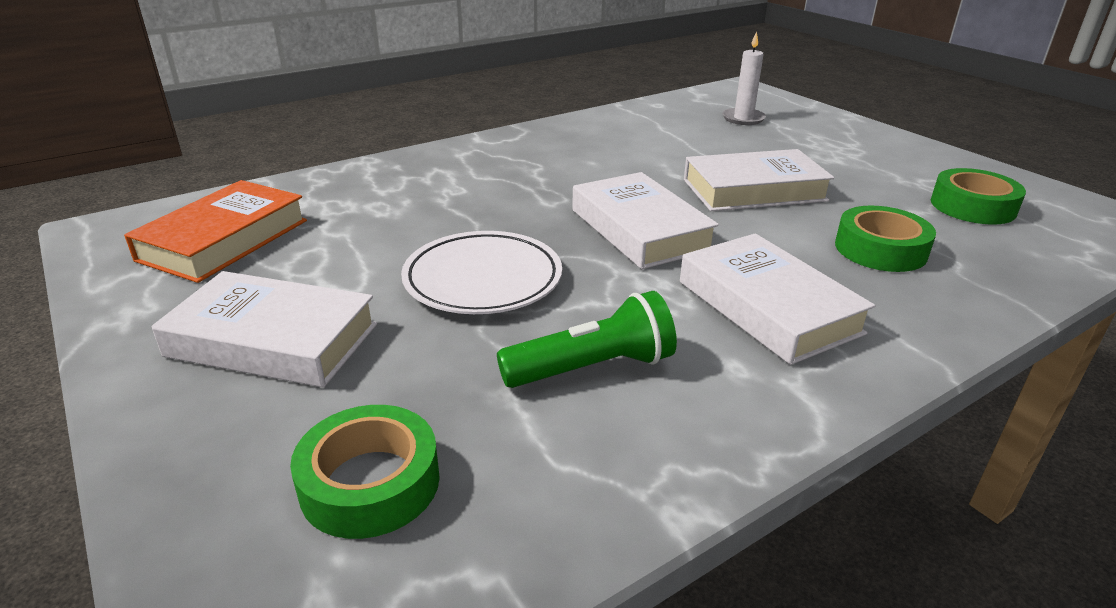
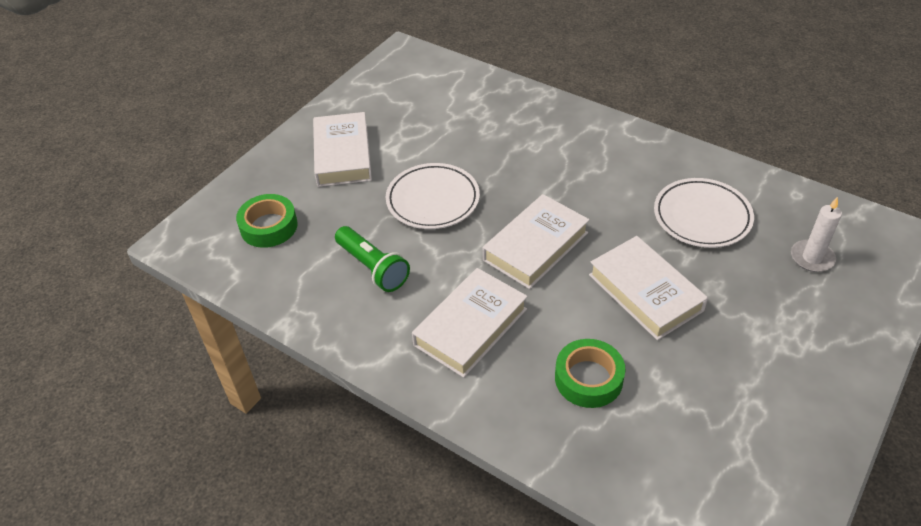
camera: 70 degrees right, 15 degrees up
orange book [124,180,307,283] -> none
green tape [931,168,1026,225] -> none
none -> white plate [654,178,754,248]

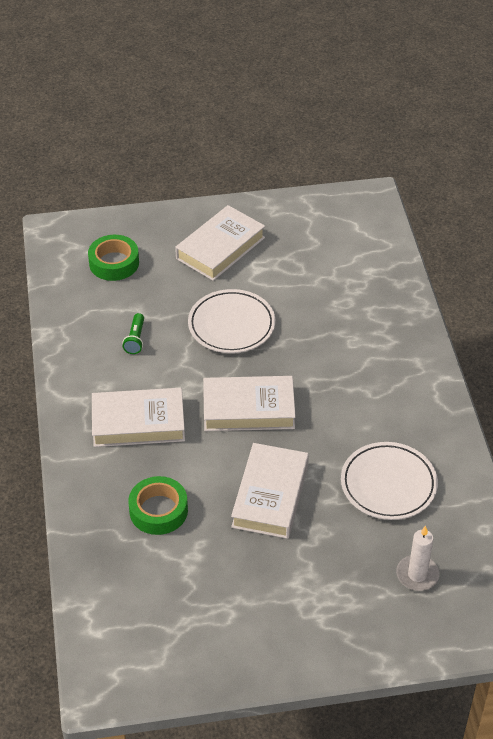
camera: 45 degrees right, 0 degrees up
green flashlight [335,226,410,292] -> green flashlight [123,313,144,354], size x0.60

